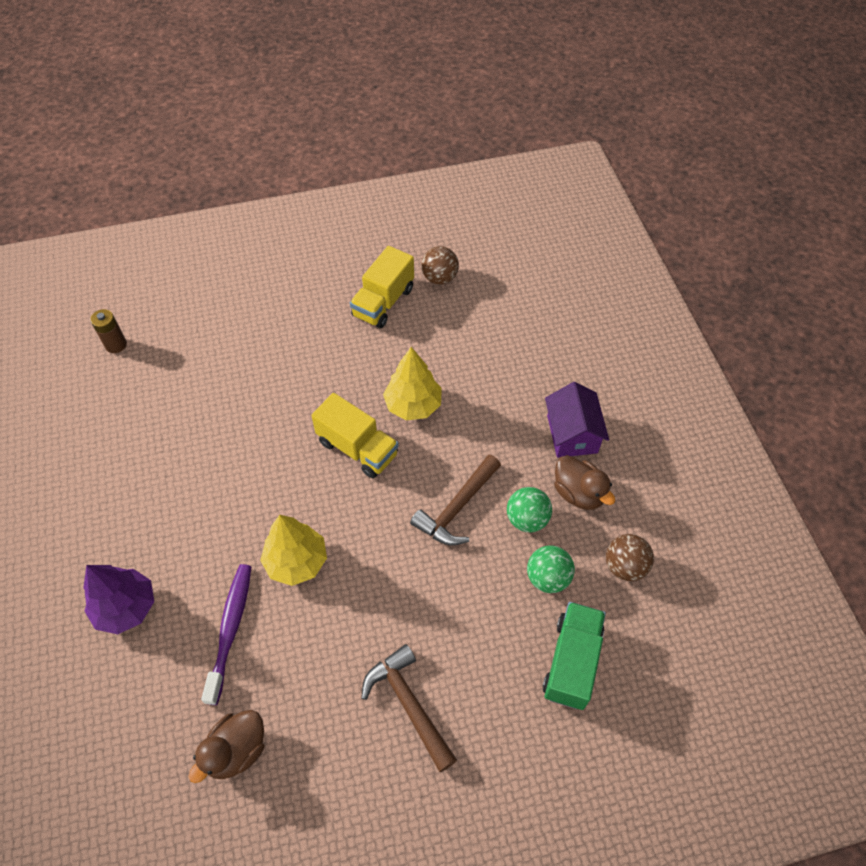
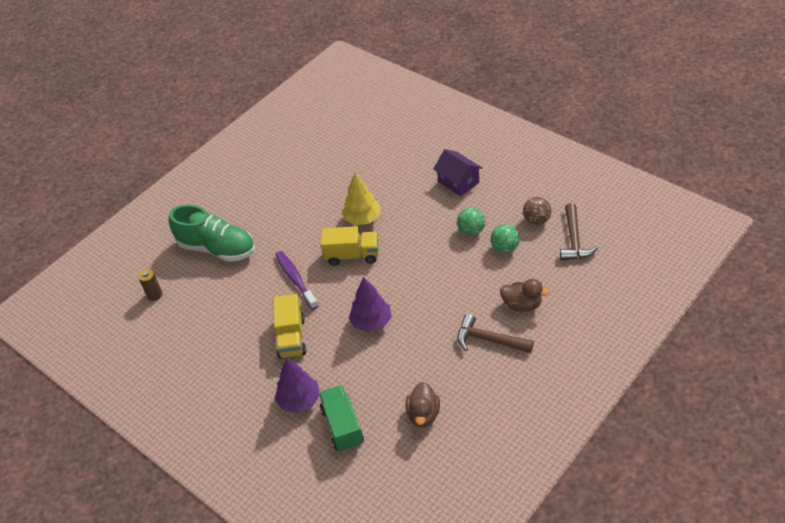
camera: 30 degrees left, 10 degrees down
purple toothbrush [201,564,251,705] -> purple toothbrush moved to [275,251,318,310]
yellow tree [260,515,327,586] -> purple tree [349,277,392,332]
yellow truck [350,246,414,328] -> yellow truck moved to [273,294,306,359]
brown hammer [410,455,501,546] -> brown hammer moved to [560,203,599,261]
brown ball [421,246,459,285] -> none
green truck [543,602,606,710] -> green truck moved to [319,385,364,452]
brown duck [554,455,615,510] -> brown duck moved to [500,279,550,312]
none -> green shoe [169,205,255,262]

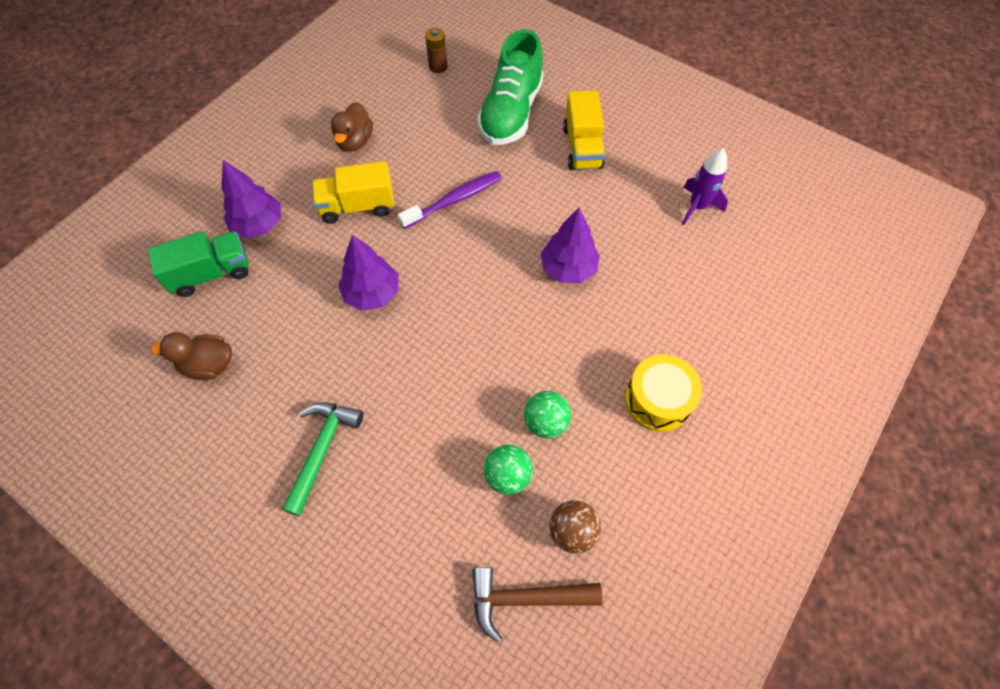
camera: 80 degrees right, 15 degrees up
yellow truck [321,226,379,266] -> yellow truck moved to [563,90,605,170]
yellow tree [342,173,381,225] -> purple tree [540,208,600,283]
purple house [434,149,482,196] -> yellow drum [625,354,702,432]
brown hammer [457,314,534,353] -> green hammer [282,402,363,516]
brown duck [500,279,550,312] -> brown duck moved to [331,102,373,152]
none -> purple rocket [682,148,728,225]

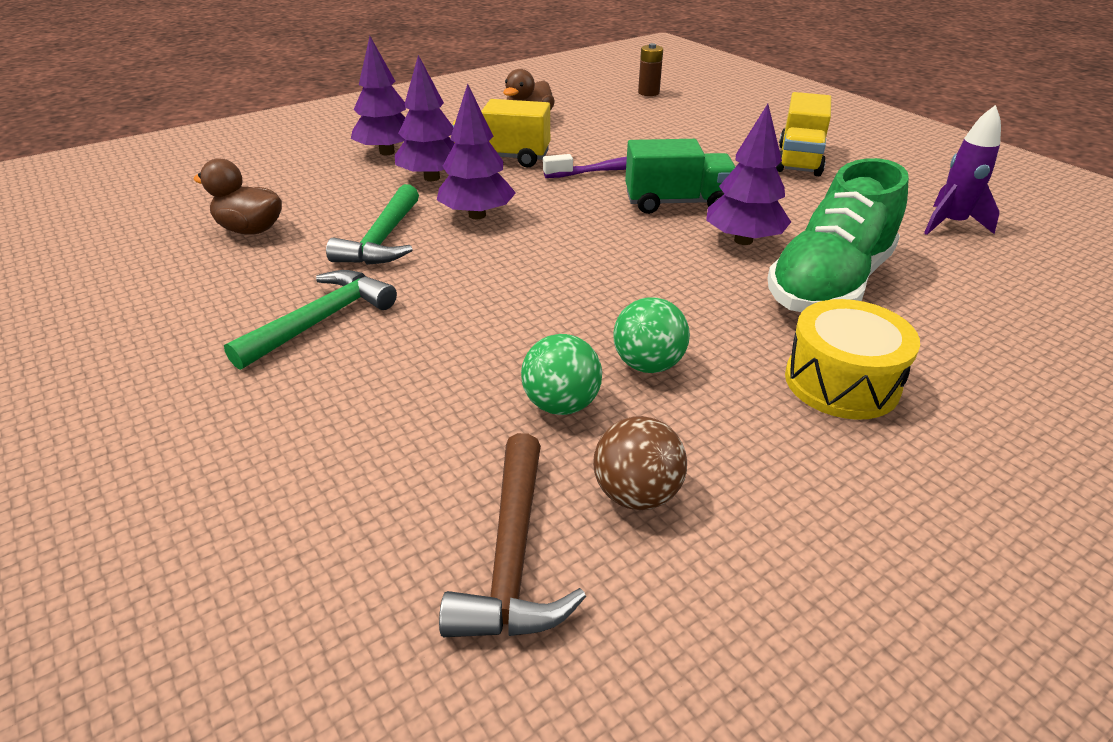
camera: 20 degrees right, 25 degrees down
green truck [148,231,249,297] -> green truck moved to [625,139,735,214]
brown hammer [472,567,602,642] -> brown hammer turned 105 degrees counterclockwise [439,433,586,637]
green shoe [477,29,544,145] -> green shoe moved to [768,158,909,312]
none -> green hammer [326,184,419,265]
none -> purple tree [395,55,455,181]

